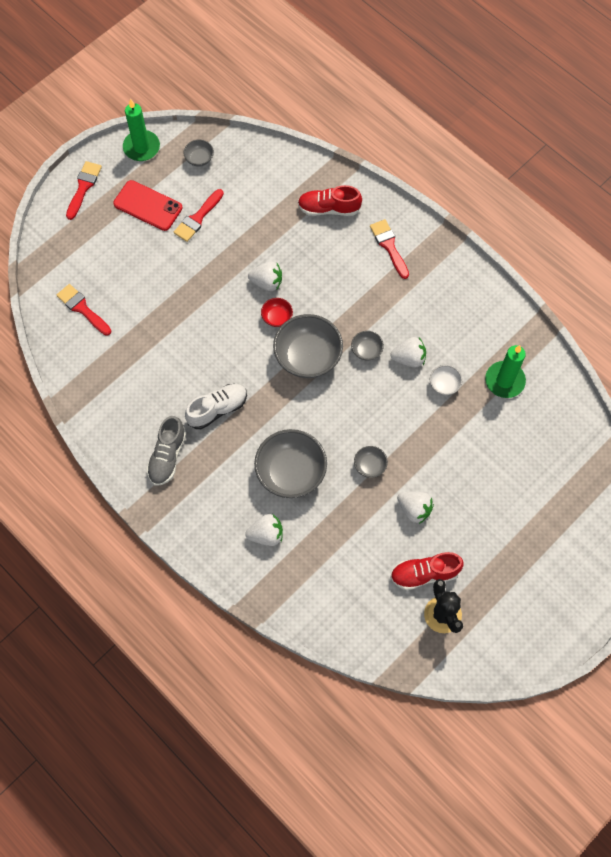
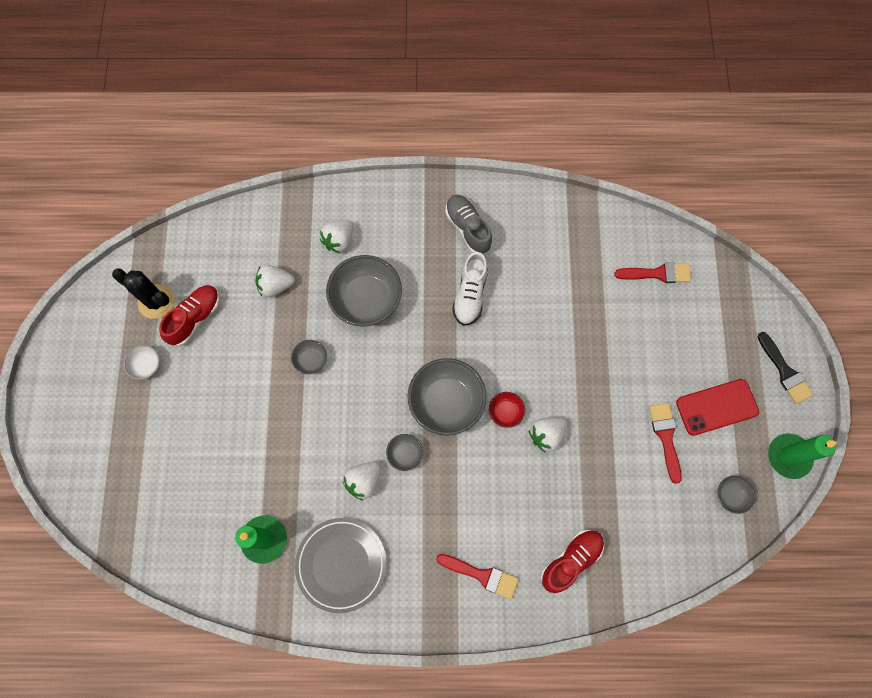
camera: 135 degrees right, 5 degrees up
red brush [66,161,102,220] -> black brush [757,332,813,404]
white strawberry [397,491,434,524] -> white strawberry moved to [255,264,295,297]
white bowl [430,365,462,395] -> white bowl moved to [124,345,160,380]
none -> grey plate [295,518,387,613]

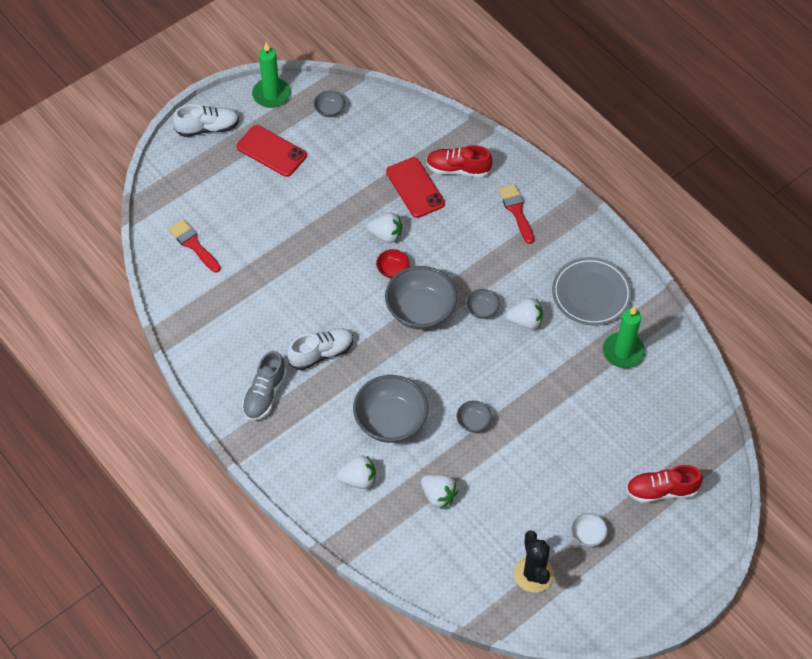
camera: 130 degrees left, 15 degrees down
red shoe [159,285,220,346] -> red shoe moved to [626,465,703,503]
red brush [649,403,682,484] -> none
black brush [757,332,813,404] -> white shoe [173,104,239,137]
none -> red phone [386,157,445,218]

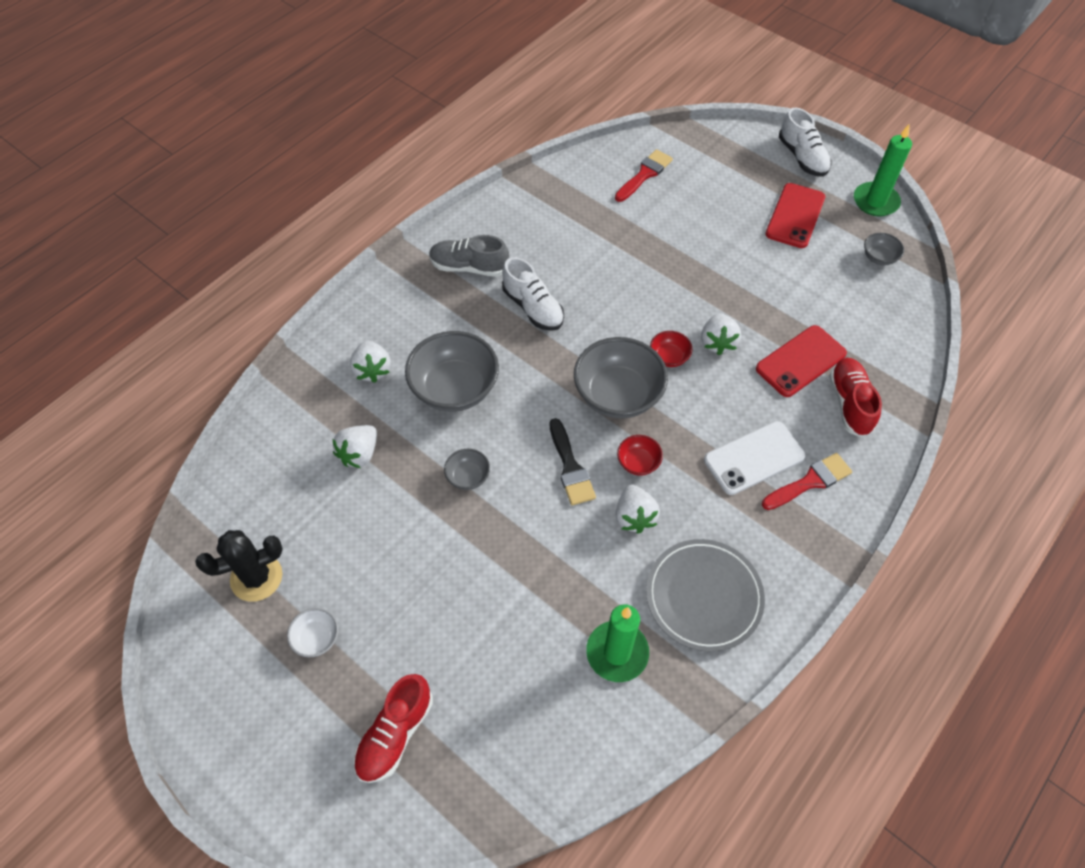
camera: 80 degrees right, 0 degrees up
grey bowl [466,289,500,319] -> red bowl [617,435,663,476]
red shoe [626,465,703,503] -> red shoe turned 135 degrees counterclockwise [353,674,433,783]
none -> black brush [550,418,596,505]
none -> white phone [704,421,806,495]

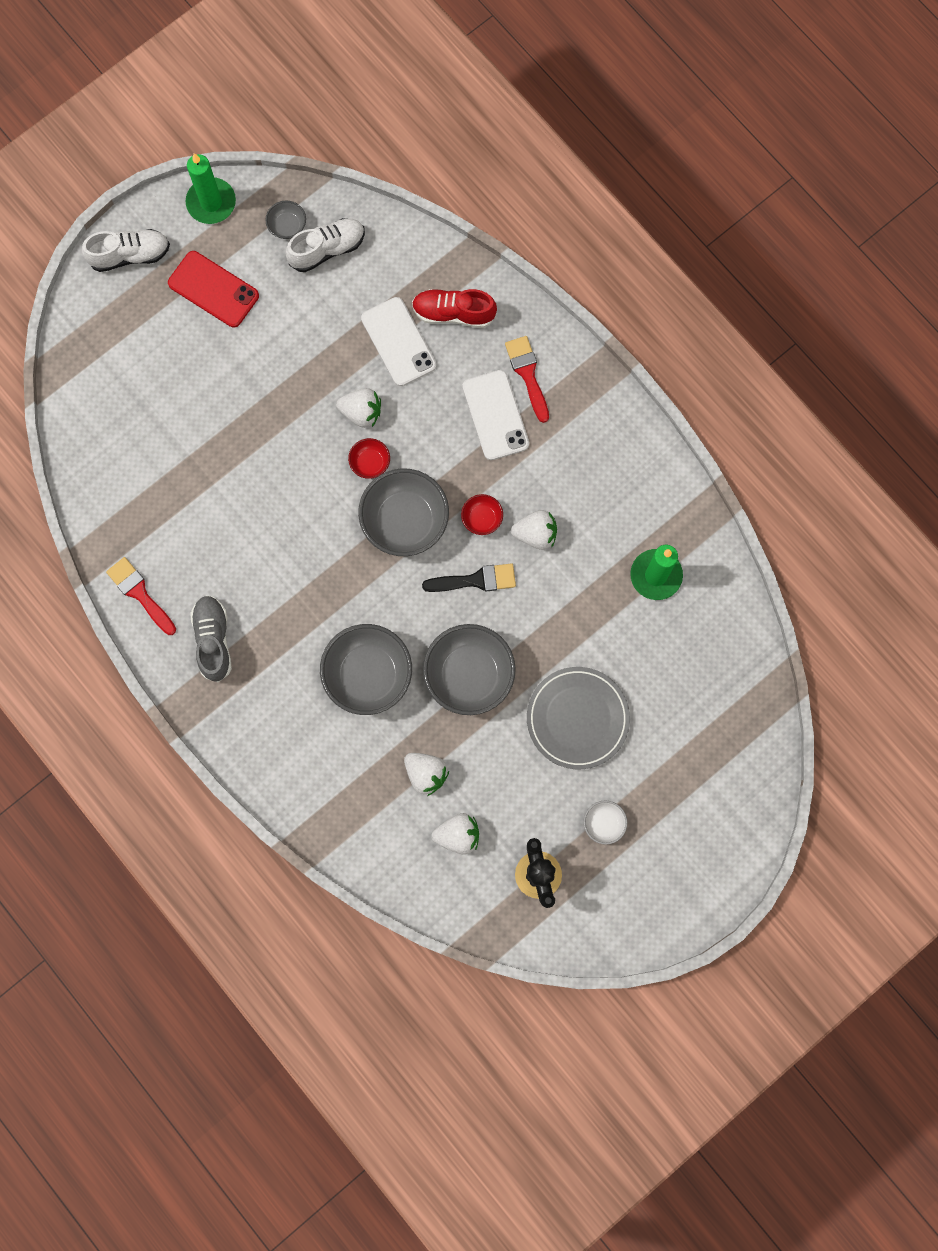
camera: 80 degrees left, 20 degrees up
white strawberry [350,341,391,383] -> white strawberry moved to [432,813,479,855]
red shoe [353,674,433,783] -> none
grey shoe [429,235,509,277] -> grey shoe turned 150 degrees clockwise [190,595,232,682]
grey bowl [444,449,490,490] -> grey bowl [423,624,516,715], size x2.12
white shoe [502,257,564,331] -> white shoe moved to [285,218,365,272]
red brush [615,149,673,202] -> red brush moved to [106,557,176,635]
grey plate [646,539,765,652] -> grey plate moved to [527,667,630,769]
red phone [756,325,847,397] -> white phone [361,297,436,386]

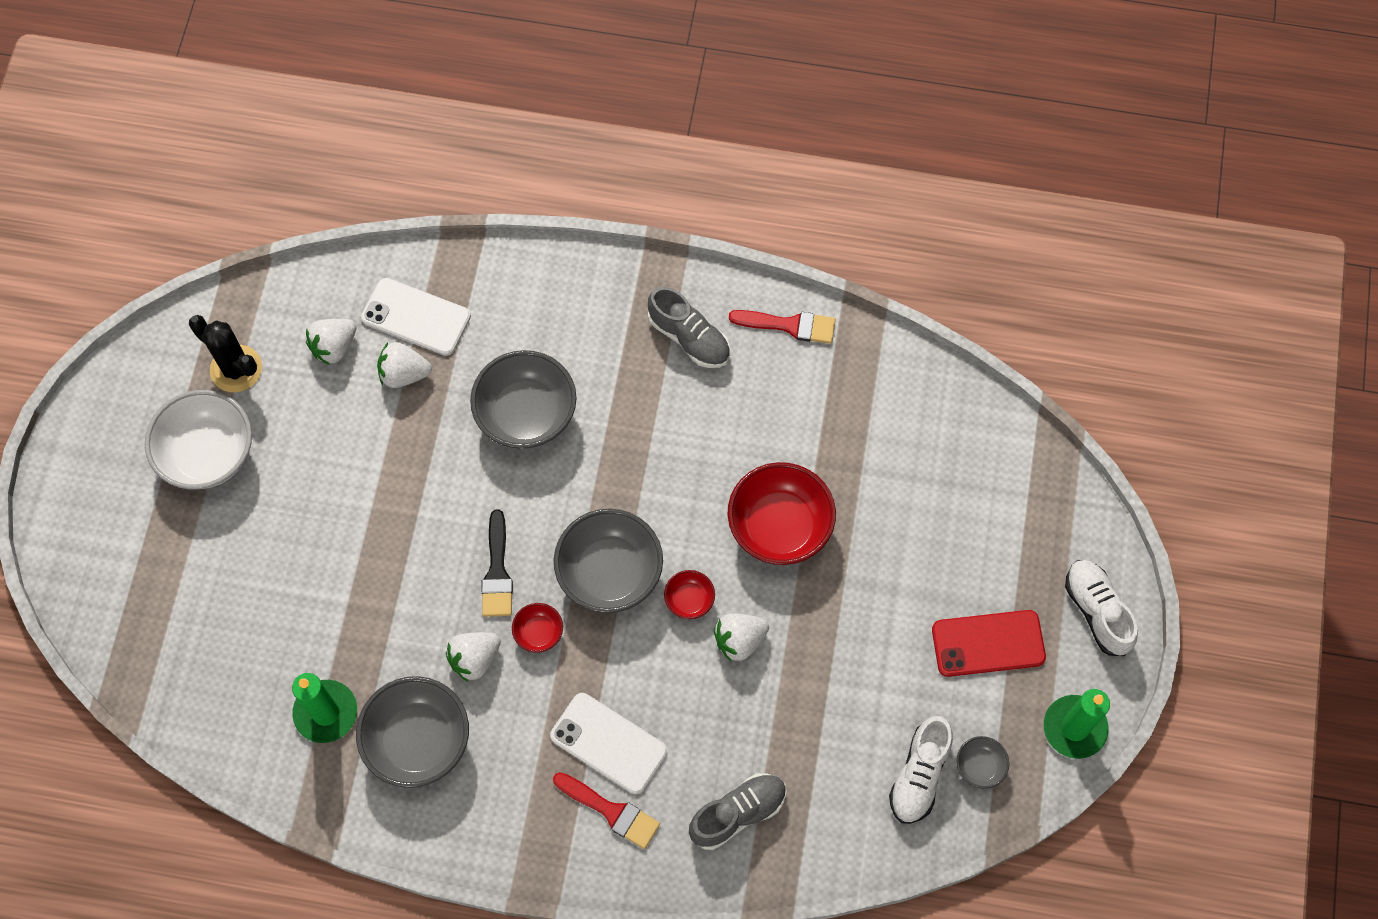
camera: 140 degrees right, 10 degrees down
white shoe [82,229,170,272] -> white shoe turned 120 degrees clockwise [1065,560,1138,656]
white phone [361,297,436,386] -> white phone moved to [361,278,471,356]
red shoe [412,289,497,328] -> grey shoe [689,774,787,850]
black brush [422,563,516,592] -> black brush turned 45 degrees counterclockwise [481,510,513,617]
grey bowl [423,624,516,715] -> grey bowl moved to [356,676,469,788]
grey plate [527,667,630,769] -> none
white bowl [584,801,627,845] -> white bowl [145,390,252,490], size x2.12
none -> red bowl [728,462,836,565]

